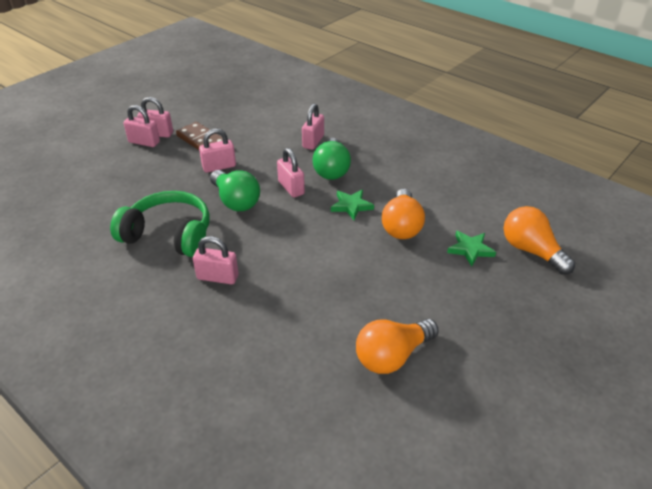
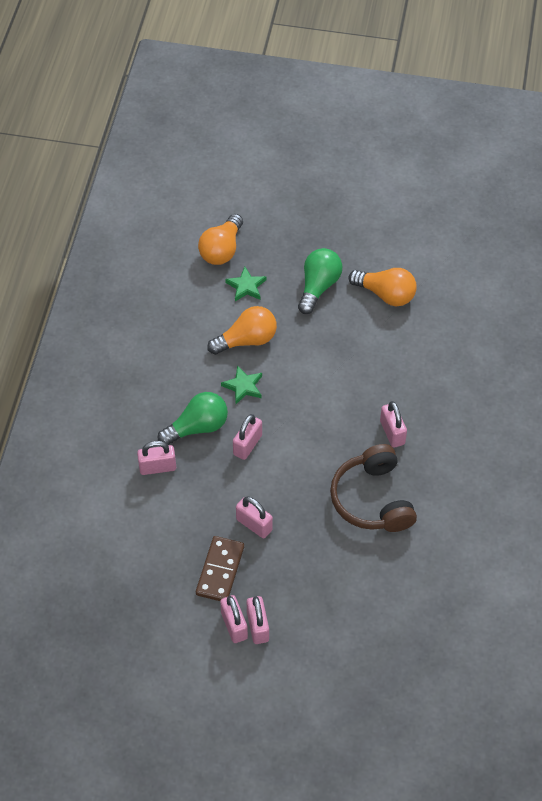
camera: 120 degrees left, 15 degrees up
green headphones [110,191,210,257] -> brown headphones [330,444,417,532]
green light bulb [210,170,260,211] -> green light bulb moved to [298,248,342,314]

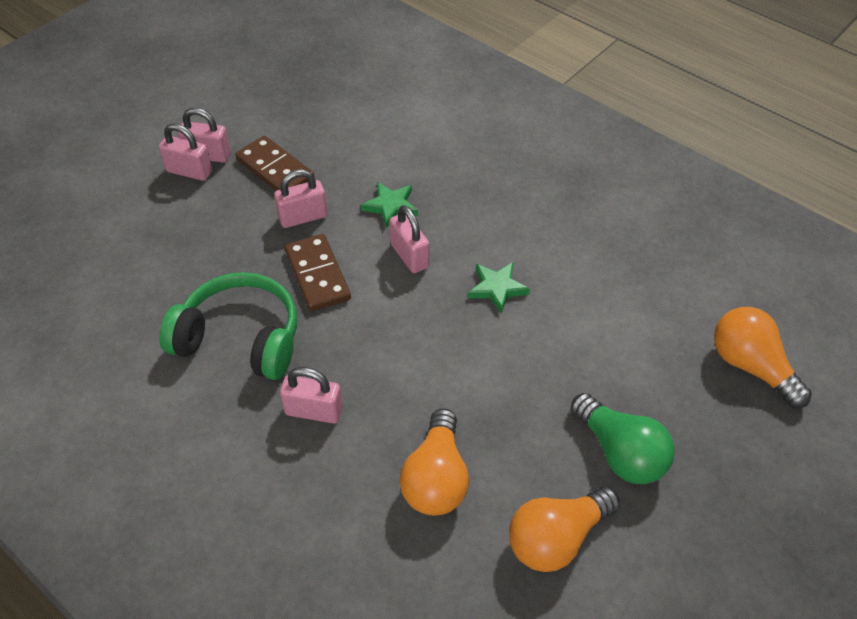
camera: 120 degrees right, 5 degrees down
pink padlock [137,441,176,475] -> none
green light bulb [157,392,228,445] -> none
orange light bulb [207,306,277,355] -> orange light bulb moved to [400,408,469,515]
green star [225,267,266,301] -> green star moved to [361,182,418,228]
brown headphones [330,444,417,532] -> green headphones [159,272,297,380]
none -> brown domino [285,234,351,311]

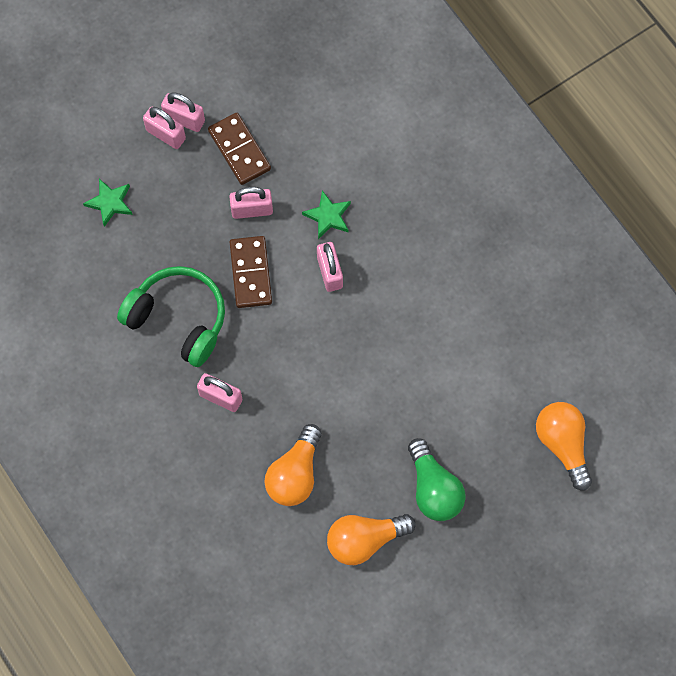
camera: 15 degrees right, 20 degrees up
green star [468,262,530,314] -> green star moved to [83,179,133,227]

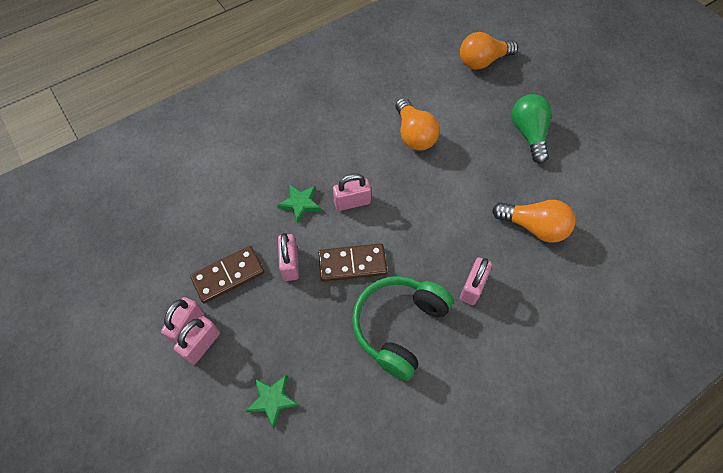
camera: 90 degrees left, 10 degrees down
orange light bulb [327,514,416,565] -> orange light bulb moved to [395,98,440,150]
green light bulb [408,438,466,521] -> green light bulb turned 75 degrees counterclockwise [512,94,552,164]

